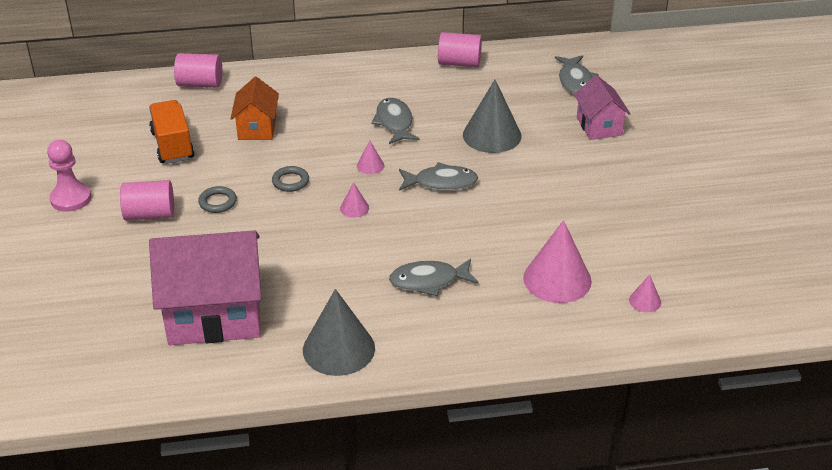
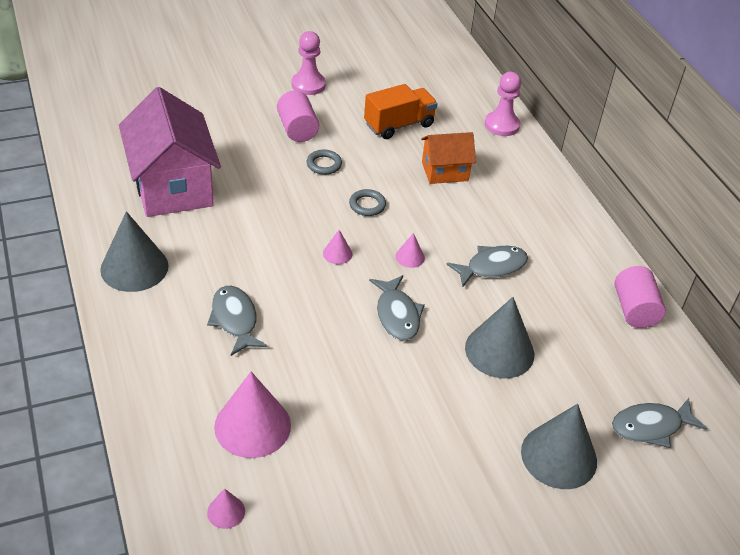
camera: 75 degrees right, 5 degrees up
pink cylinder [174,53,222,88] -> pink pawn [485,72,521,136]
pink house [574,75,631,140] -> grey cone [521,404,597,489]

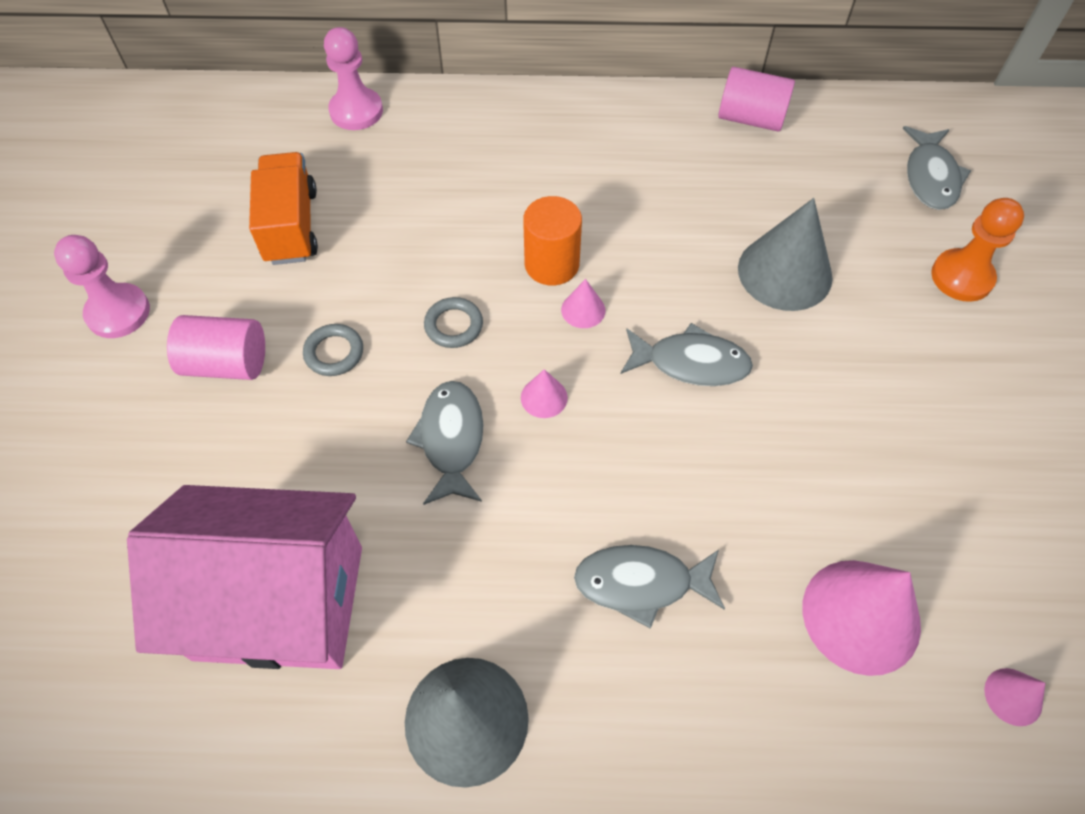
camera: 65 degrees left, 15 degrees up
orange house [421,132,476,184] -> none
grey fish [446,246,528,287] -> grey fish moved to [406,381,484,505]
grey cone [521,404,597,489] -> orange pawn [931,198,1024,302]
none -> orange cylinder [523,196,582,286]

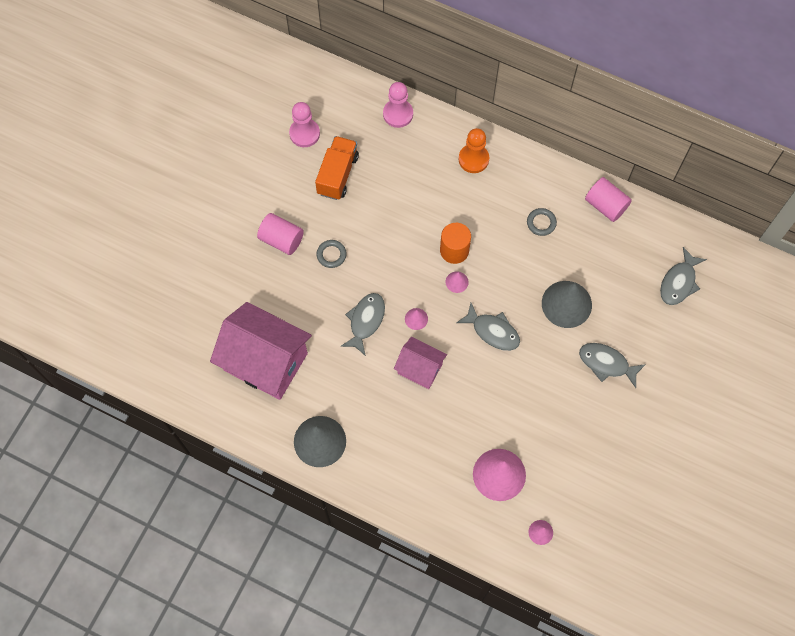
camera: 25 degrees right, 10 degrees up
pink pawn [54,235,150,338] -> pink pawn moved to [289,102,320,147]
grey ring [424,297,483,348] -> grey ring moved to [527,208,557,236]
grey fish [574,545,725,629] -> grey fish moved to [579,343,646,388]
orange pawn [931,198,1024,302] -> orange pawn moved to [459,128,489,173]
none -> pink house [394,337,447,389]

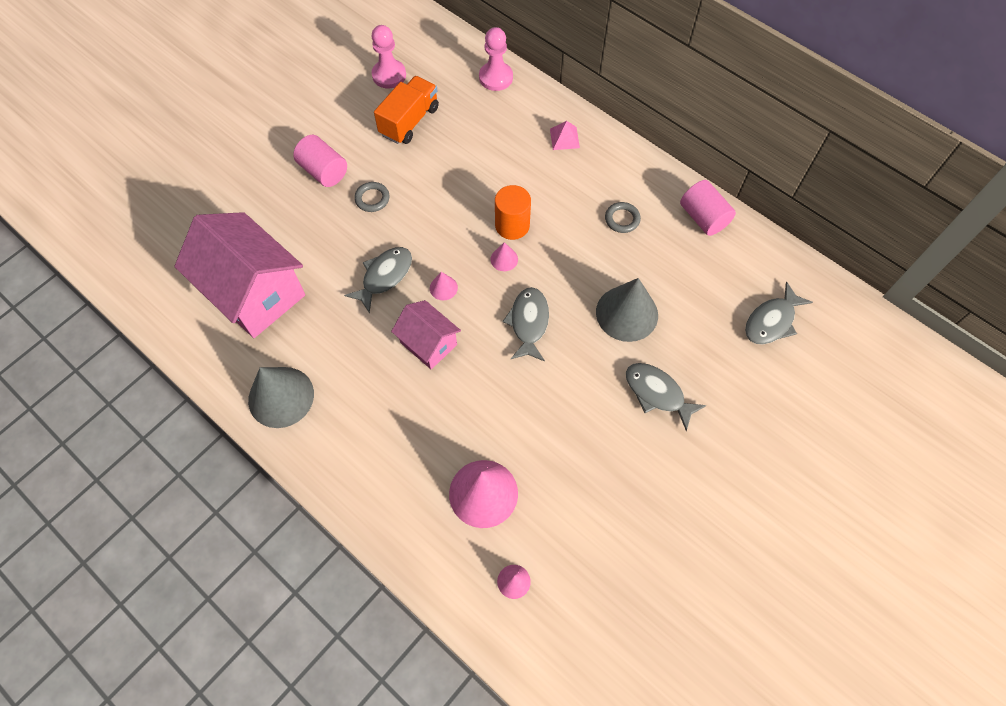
camera: 15 degrees right, 5 degrees down
grey fish [456,303,520,351] -> grey fish turned 135 degrees counterclockwise [503,287,549,361]
orange pawn [459,128,489,173] -> pink pyramid [550,121,580,150]

